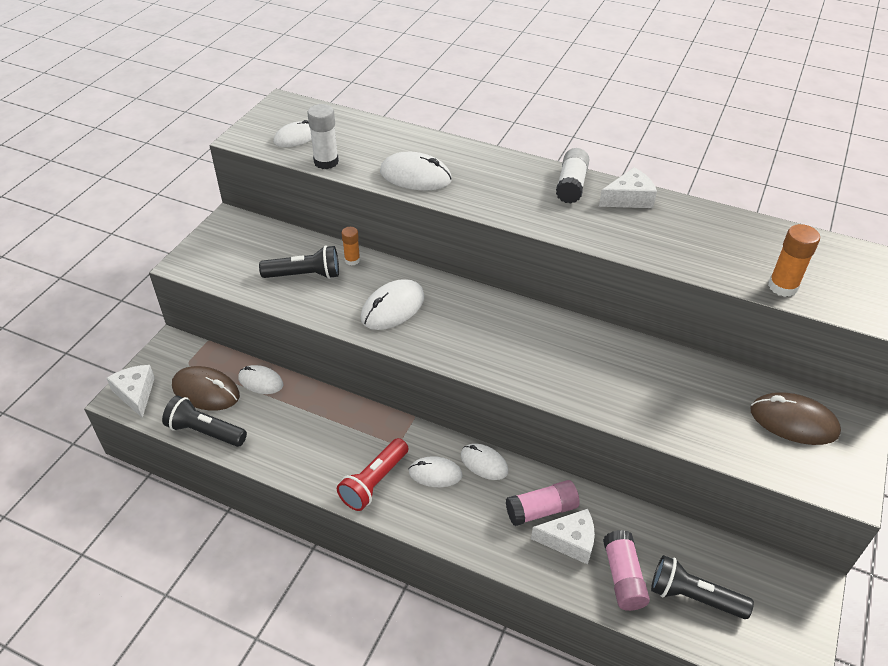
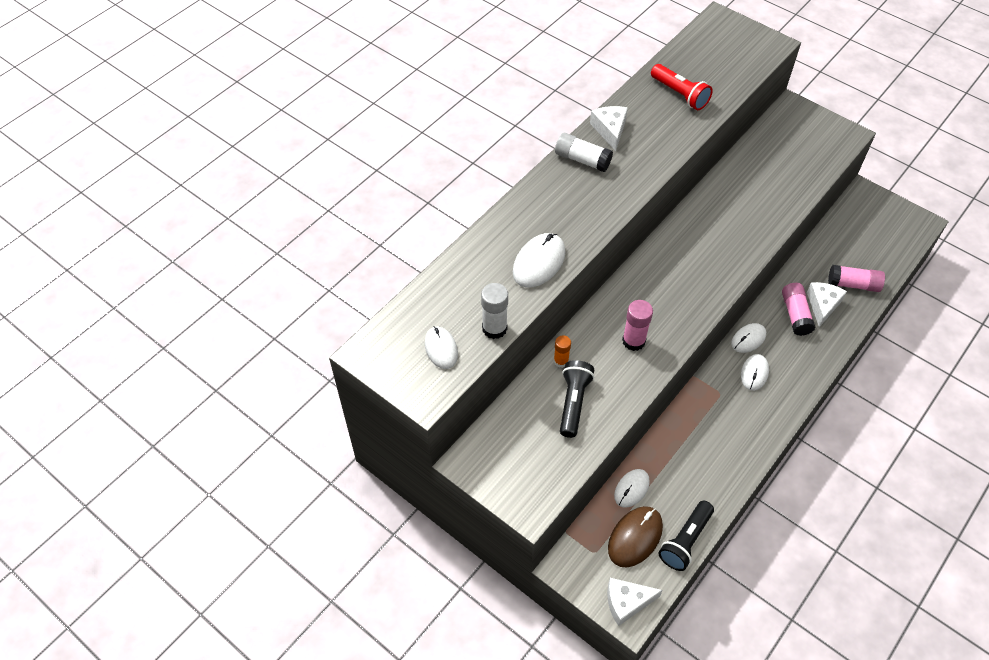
camera: 75 degrees left, 10 degrees up
red flashlight [337,438,409,511] -> red flashlight moved to [651,64,713,110]
white mouse [361,279,425,330] -> pink glue stick [622,300,653,351]
black flashlight [651,555,754,619] -> none
brown mouse [750,392,841,445] -> none
orange glue stick [768,224,820,297] -> none

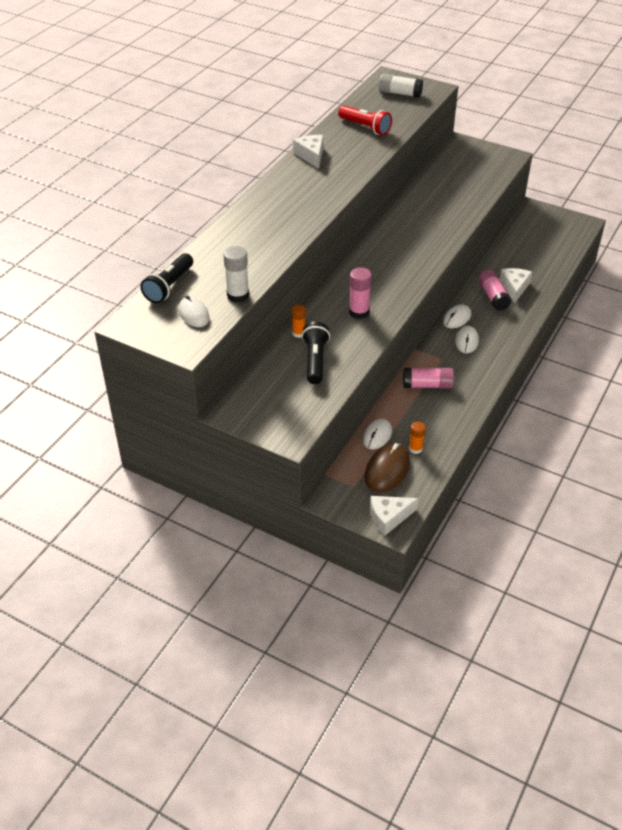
camera: 10 degrees left, 10 degrees down
white mouse [513,233,565,288] -> none
white glue stick [555,133,613,172] -> white glue stick moved to [379,73,423,98]
black flashlight [658,501,714,571] -> black flashlight moved to [140,253,193,303]
pink glue stick [828,265,885,292] -> pink glue stick moved to [403,368,454,388]
none -> orange glue stick [409,422,426,454]

